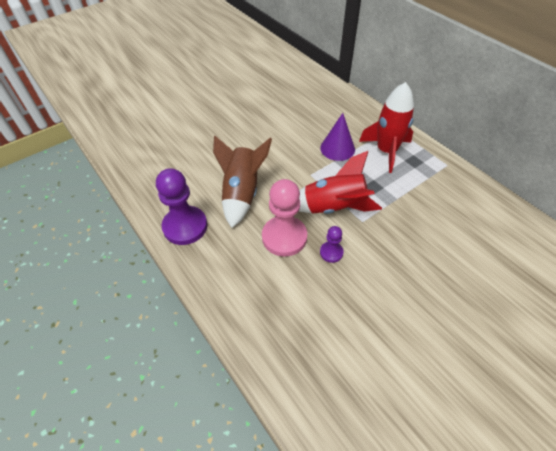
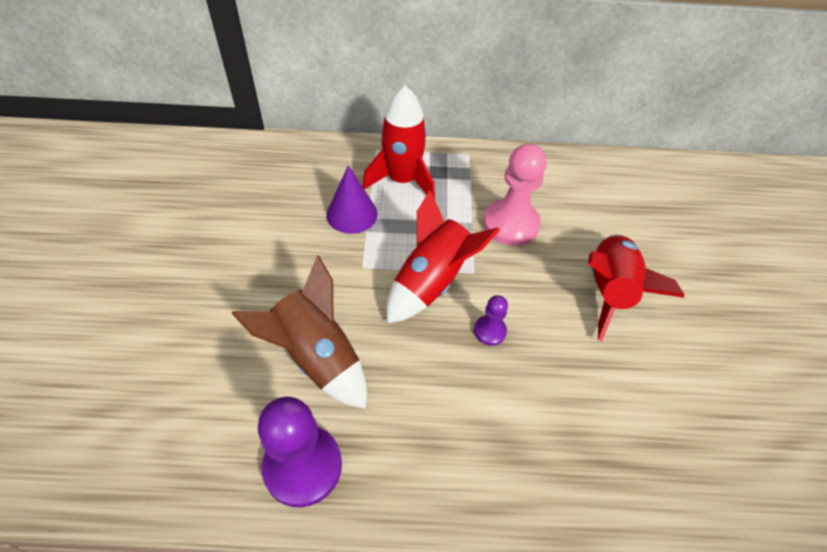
camera: 55 degrees left, 0 degrees up
pink pawn [262,179,307,257] -> pink pawn moved to [483,144,547,246]
none -> red rocket [588,234,684,341]

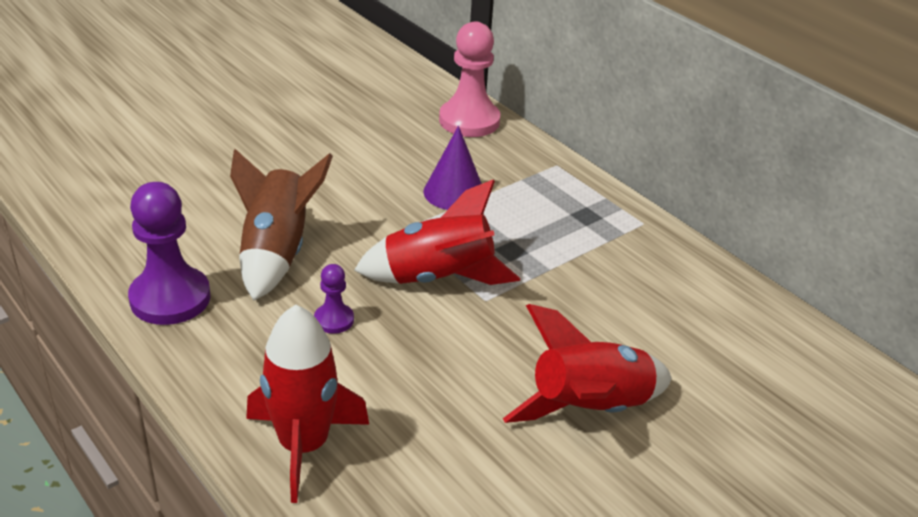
camera: 50 degrees right, 15 degrees down
red rocket [362,85,435,199] -> red rocket moved to [246,305,369,503]
purple pawn [474,295,508,346] -> purple pawn moved to [314,264,354,334]
pink pawn [483,144,547,246] -> pink pawn moved to [439,22,500,137]

